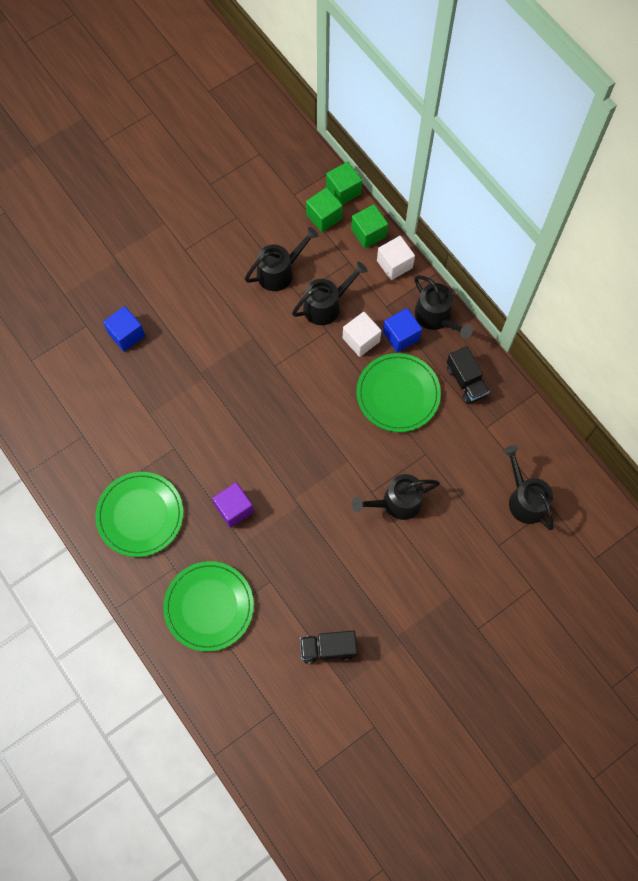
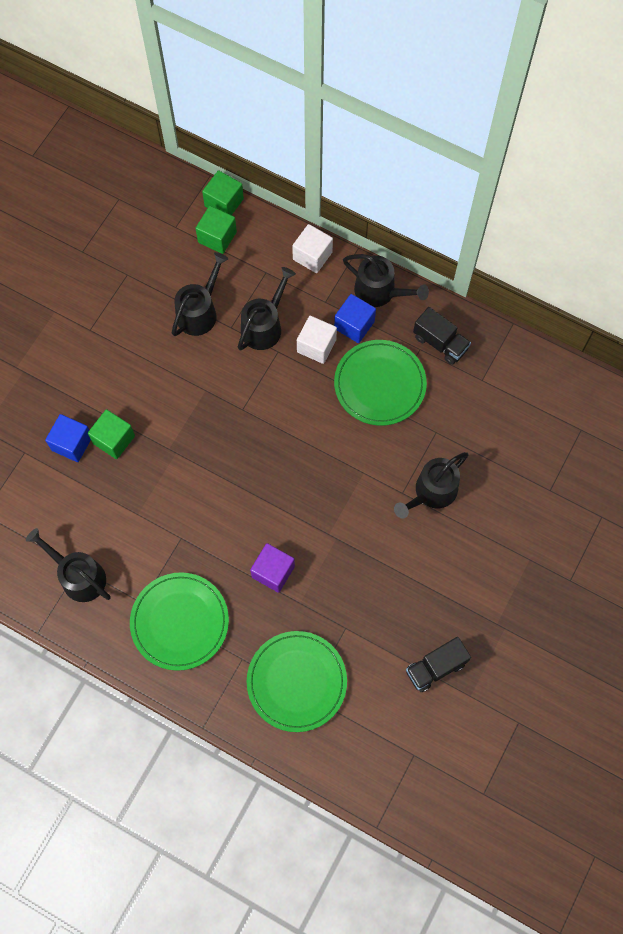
camera: 25 degrees left, 0 degrees up
green cube [351,204,388,248] -> green cube moved to [88,409,135,459]
black watering can [503,445,554,530] -> black watering can moved to [26,528,111,602]

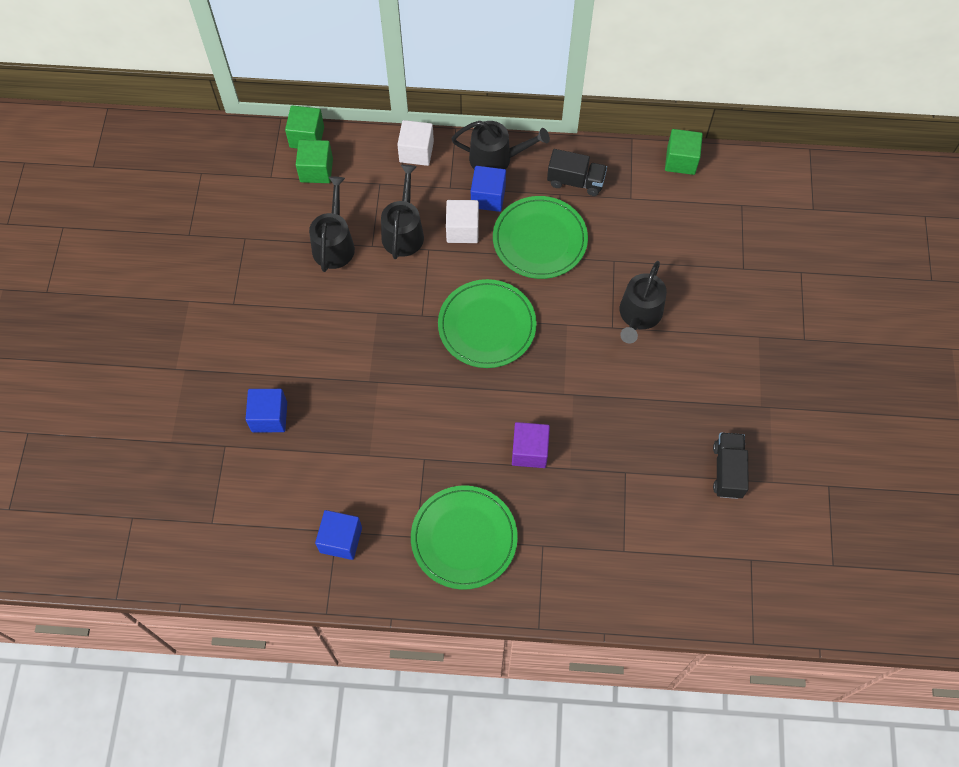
camera: 25 degrees left, 5 degrees down
black watering can [26,528,111,602] -> blue cube [315,510,362,560]
green cube [88,409,135,459] -> green cube moved to [665,129,703,175]
green plate [247,631,347,732] -> green plate moved to [438,279,537,368]
black truck [406,637,471,692] -> black truck turned 150 degrees clockwise [713,432,749,499]

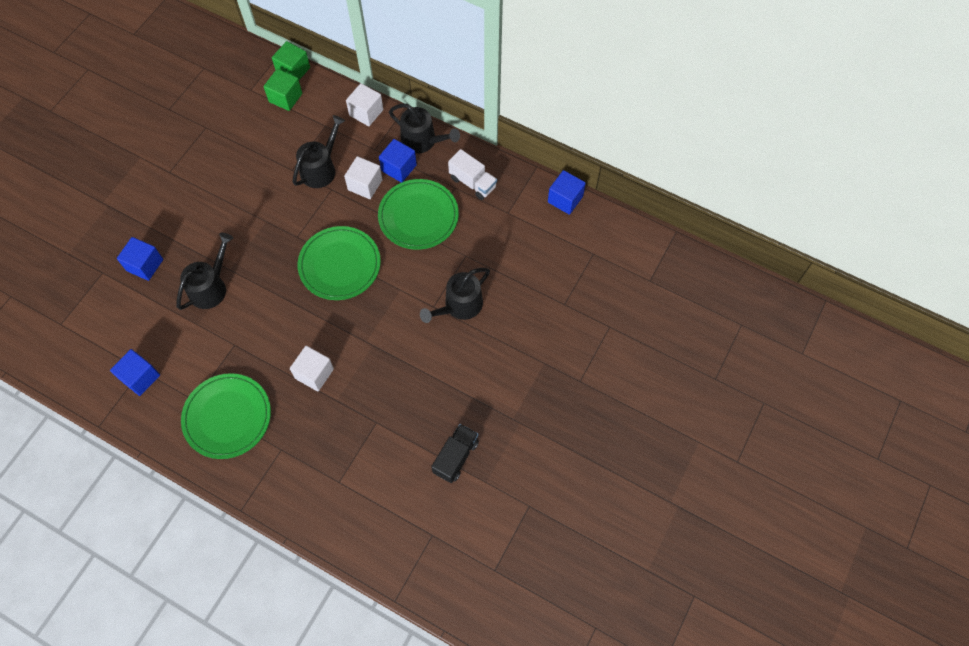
camera: 25 degrees right, 0 degrees up
black watering can [309,176,355,272] -> black watering can moved to [177,233,234,310]
purple cube [512,422,550,468] -> white cube [290,346,334,391]
black truck [547,149,607,196] -> white truck [448,149,497,200]
green cube [665,129,703,175] -> blue cube [548,170,586,215]

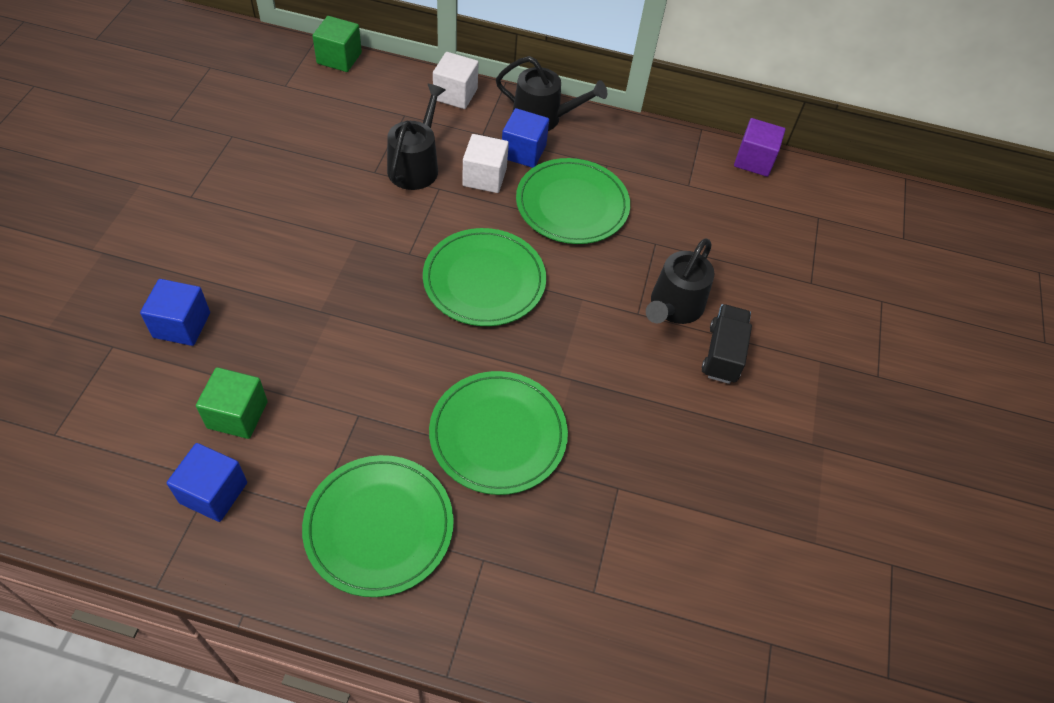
camera: 20 degrees left, 10 degrees down
black watering can [177,233,234,310] -> none
green cube [264,69,302,111] -> green cube moved to [196,367,268,439]
white cube [290,346,334,391] -> green plate [429,371,568,495]
black truck [431,424,479,483] -> black truck moved to [702,304,752,384]
white truck [448,149,497,200] -> none
blue cube [548,170,586,215] -> purple cube [734,118,785,177]

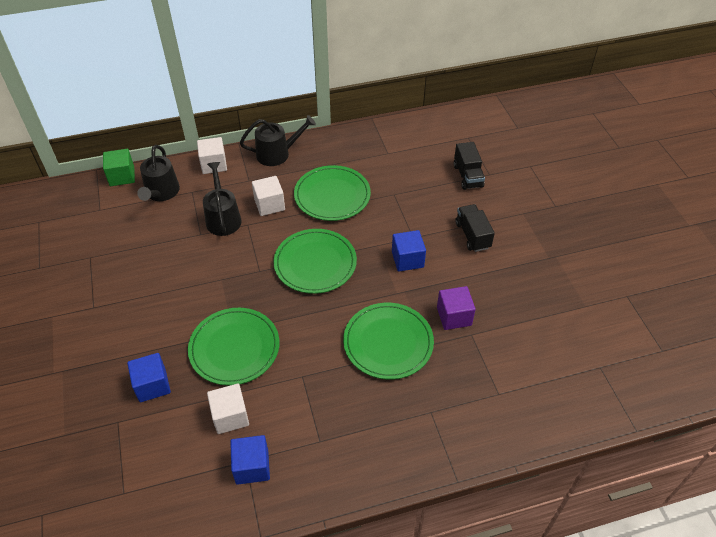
camera: 25 degrees left, 5 degrees down
green cube [196,367,268,439] -> white cube [207,384,249,434]
green plate [302,455,454,597] -> green plate moved to [188,308,279,385]
blue cube [502,108,549,168] -> blue cube moved to [392,230,426,272]
black watering can [646,238,715,324] -> black watering can moved to [137,145,180,201]
purple cube [734,118,785,177] -> purple cube moved to [437,286,476,330]
none -> black truck [454,142,485,190]

